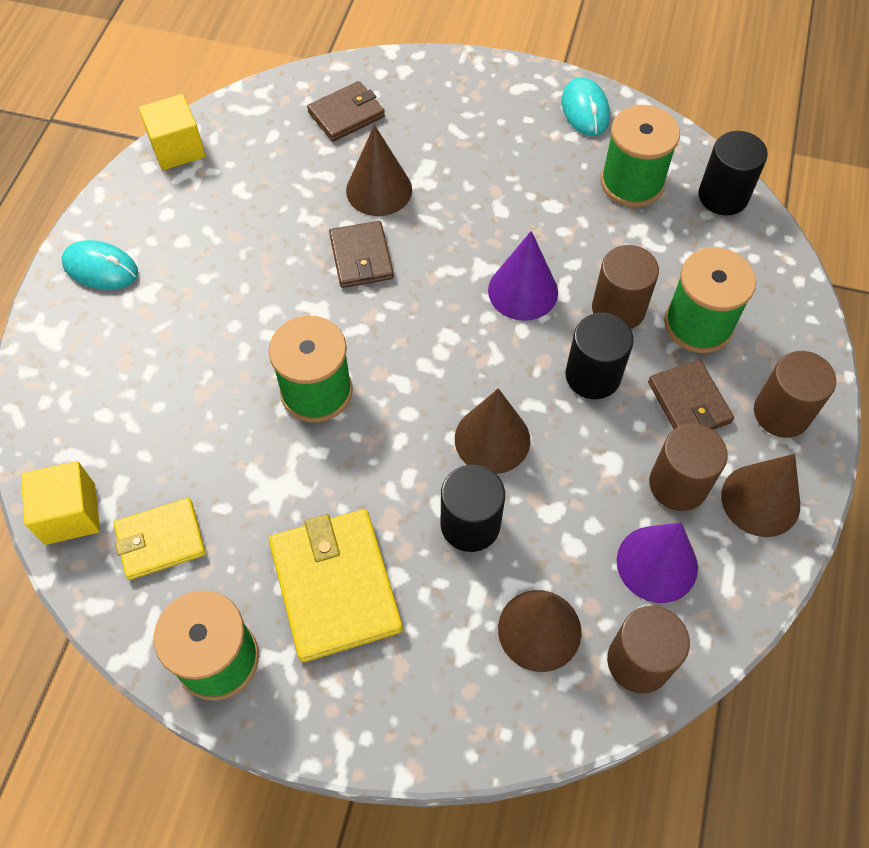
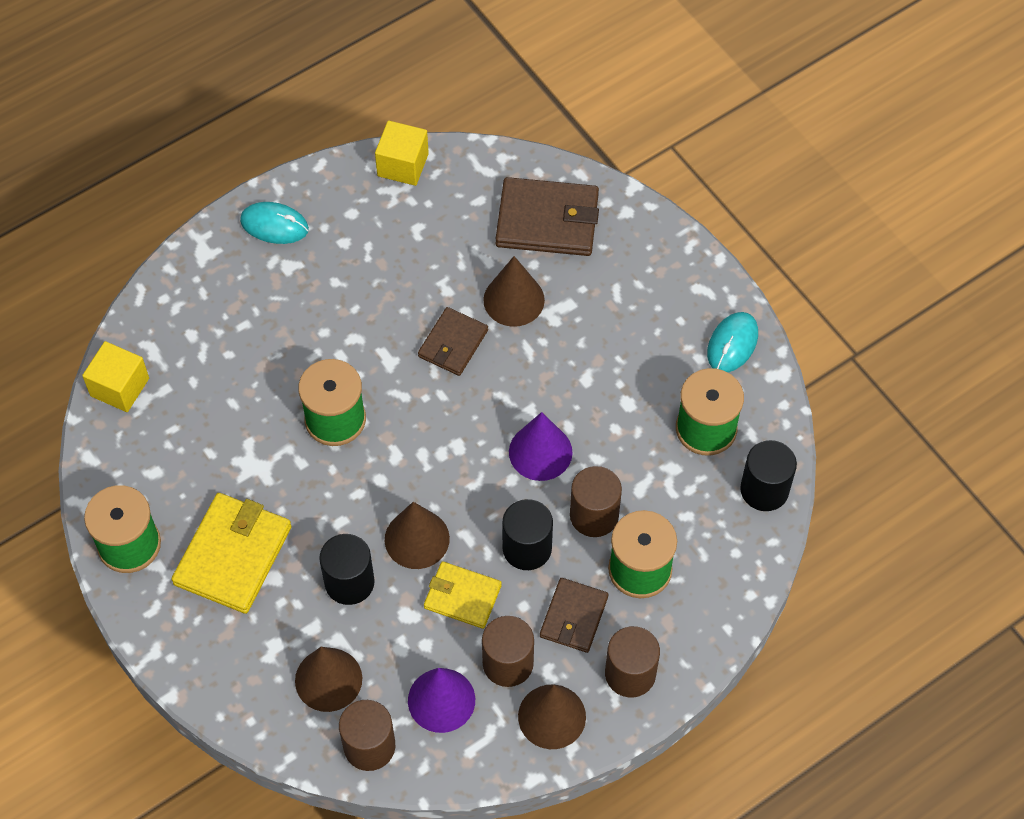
camera: 40 degrees right, 0 degrees up
turquoise mouse [62,240,138,290] -> turquoise mouse turned 45 degrees counterclockwise [240,202,309,244]
yellow wallet [114,498,206,580] -> yellow wallet moved to [424,561,502,629]
brown wallet [307,81,385,142] -> brown wallet [495,177,599,256], size x1.63

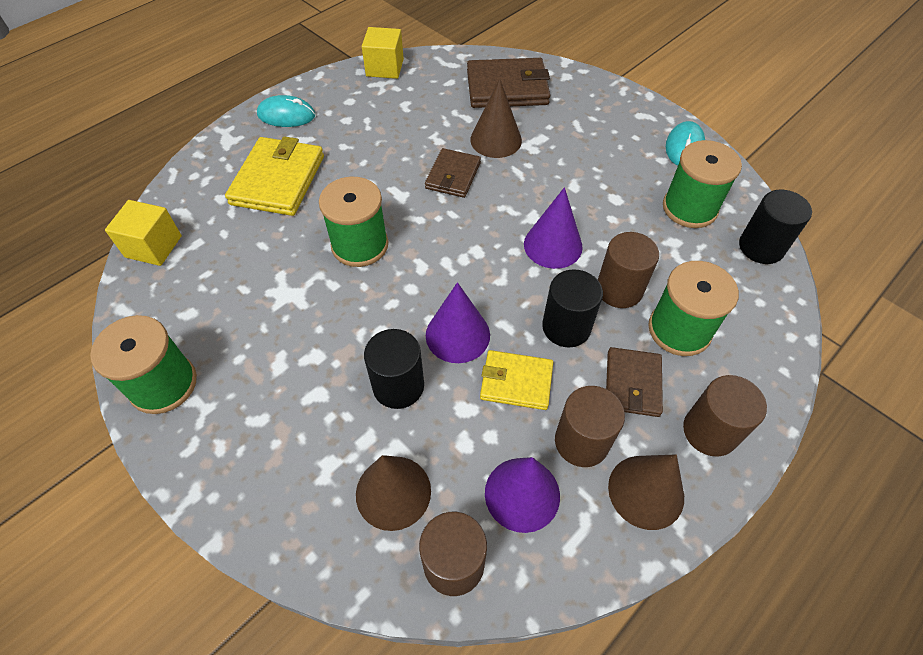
camera: 10 degrees left, 5 degrees down
yellow wallet [171,493,292,614] -> yellow wallet moved to [225,136,324,216]
brown cone [385,502,450,569] -> purple cone [426,282,490,363]

